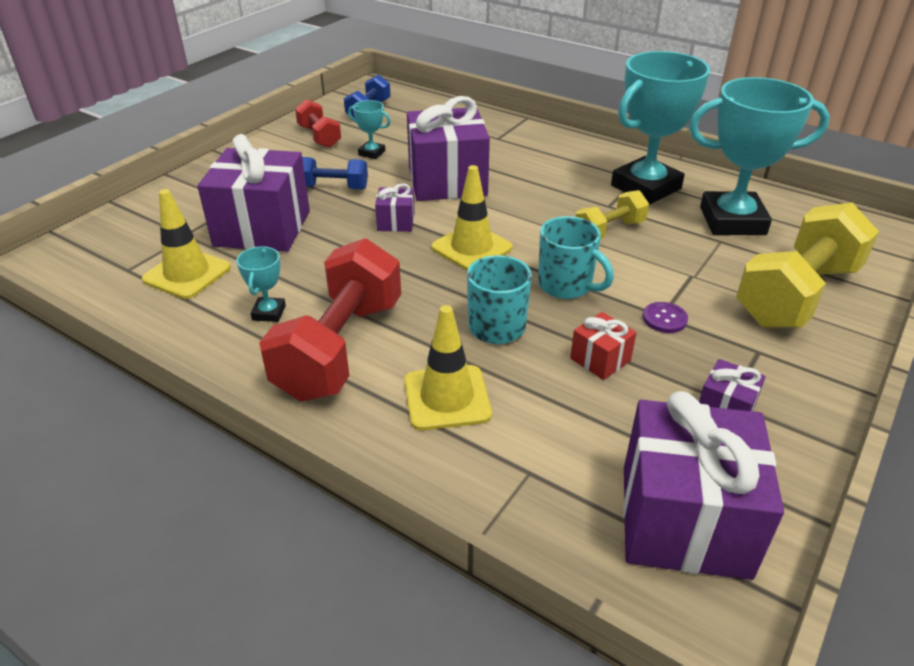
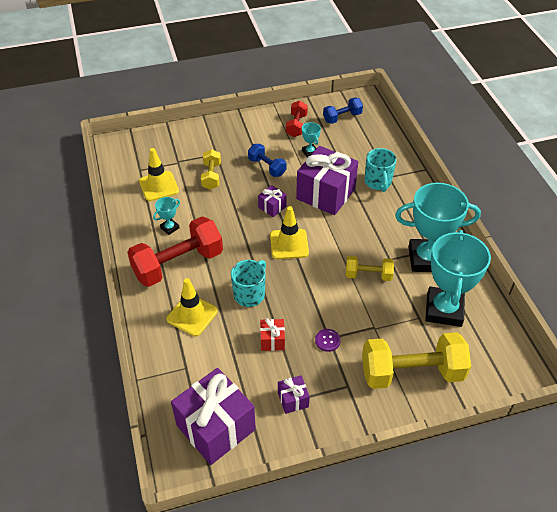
camera: 40 degrees right, 10 degrees up
purple gift [197,134,310,252] -> yellow dumbbell [201,149,221,190]
turquoise mug [538,216,614,299] -> turquoise mug moved to [365,148,397,192]
turquoise trophy [689,77,830,235] -> turquoise trophy turned 60 degrees clockwise [425,230,491,327]

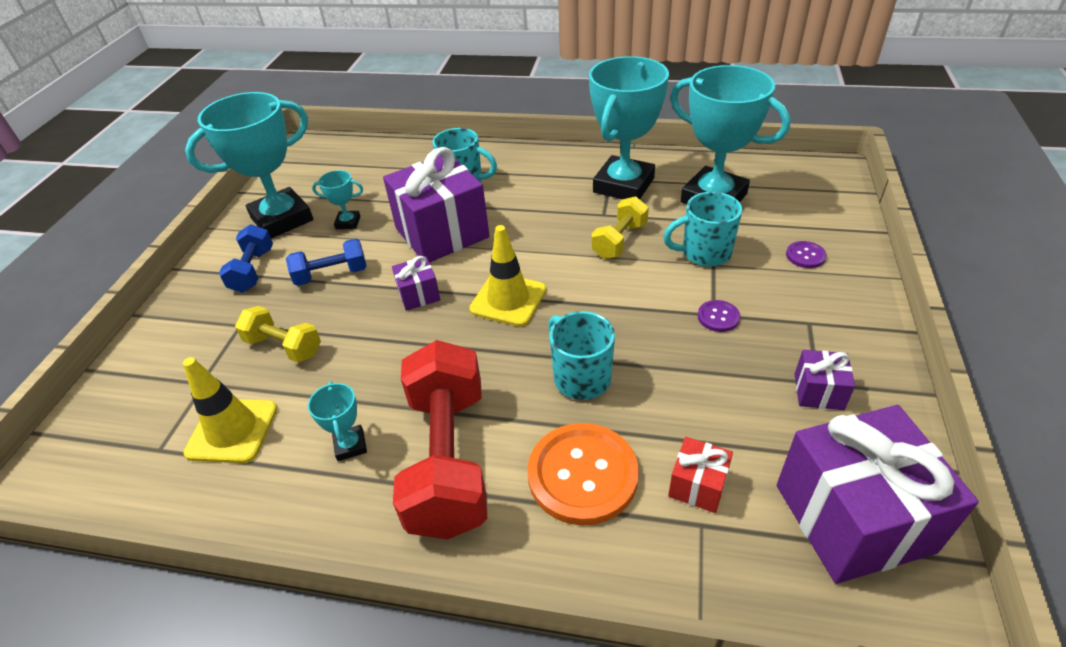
camera: 60 degrees left, 5 degrees down
yellow traffic cone [167,278,218,336] -> orange button [527,423,639,526]
red gift [260,318,285,351] -> red gift moved to [668,437,733,513]
red dumbbell [286,101,308,137] -> turquoise trophy [185,92,313,239]
blue dumbbell [323,98,363,124] -> blue dumbbell moved to [219,224,273,292]
yellow dumbbell [362,332,471,389] -> purple button [786,241,827,268]
none -> turquoise mug [663,192,742,267]

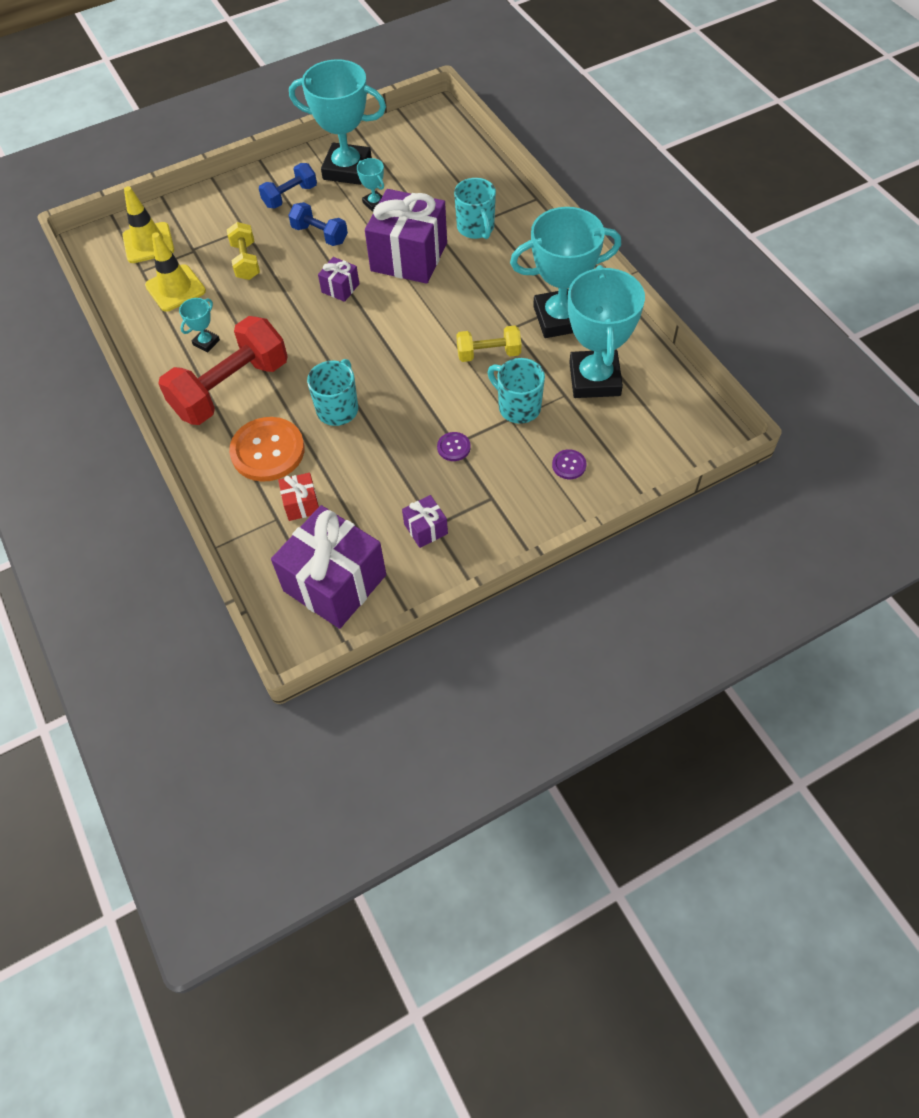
camera: 50 degrees right, 15 degrees up
yellow traffic cone [469,225,546,327] -> yellow traffic cone moved to [122,186,174,263]

